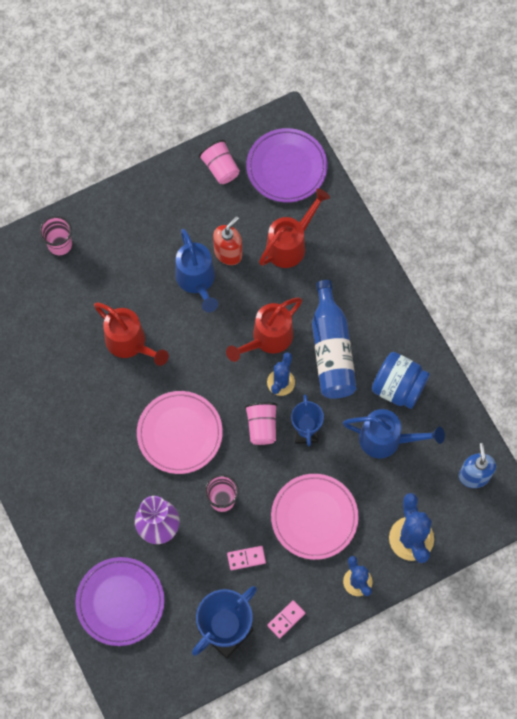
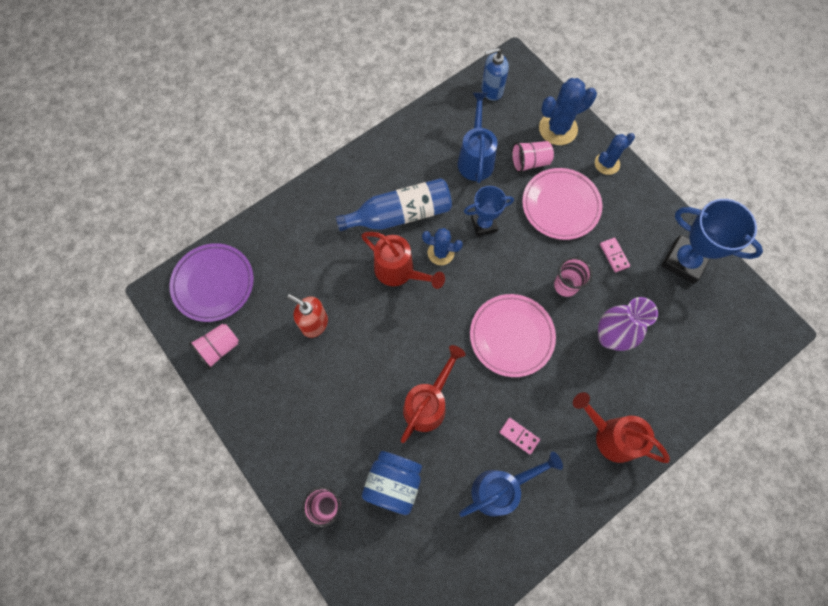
camera: 100 degrees left, 0 degrees up
purple plate [75,557,164,646] -> none
blue watering can [175,229,218,312] -> blue watering can moved to [459,452,563,517]
pink cup [245,402,278,445] -> pink cup moved to [511,141,554,173]
red watering can [259,188,330,268] -> red watering can moved to [573,392,670,463]
pink domino [267,600,305,638] -> pink domino moved to [500,418,540,454]
blue jar [372,352,430,409] -> blue jar moved to [362,451,422,515]

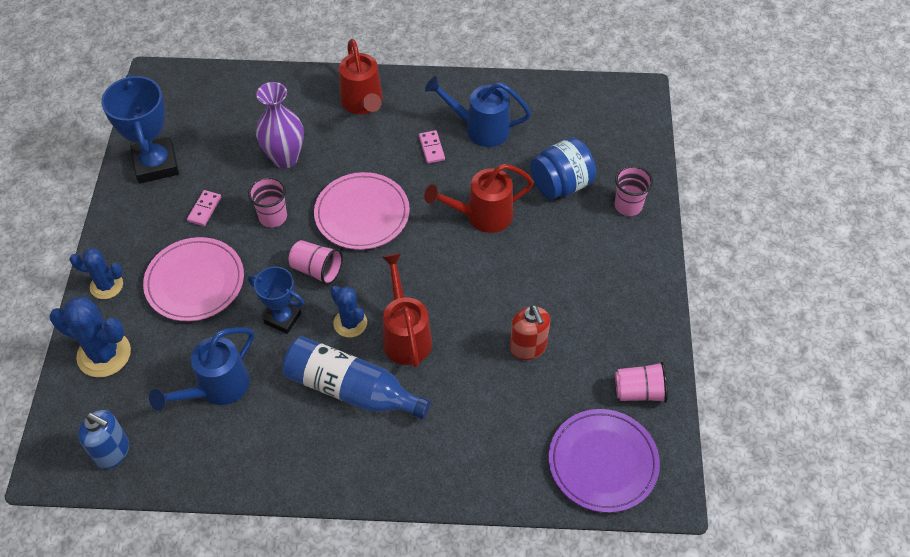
camera: 140 degrees left, 15 degrees down
pink cup [511,141,554,173] -> pink cup moved to [289,240,343,285]

